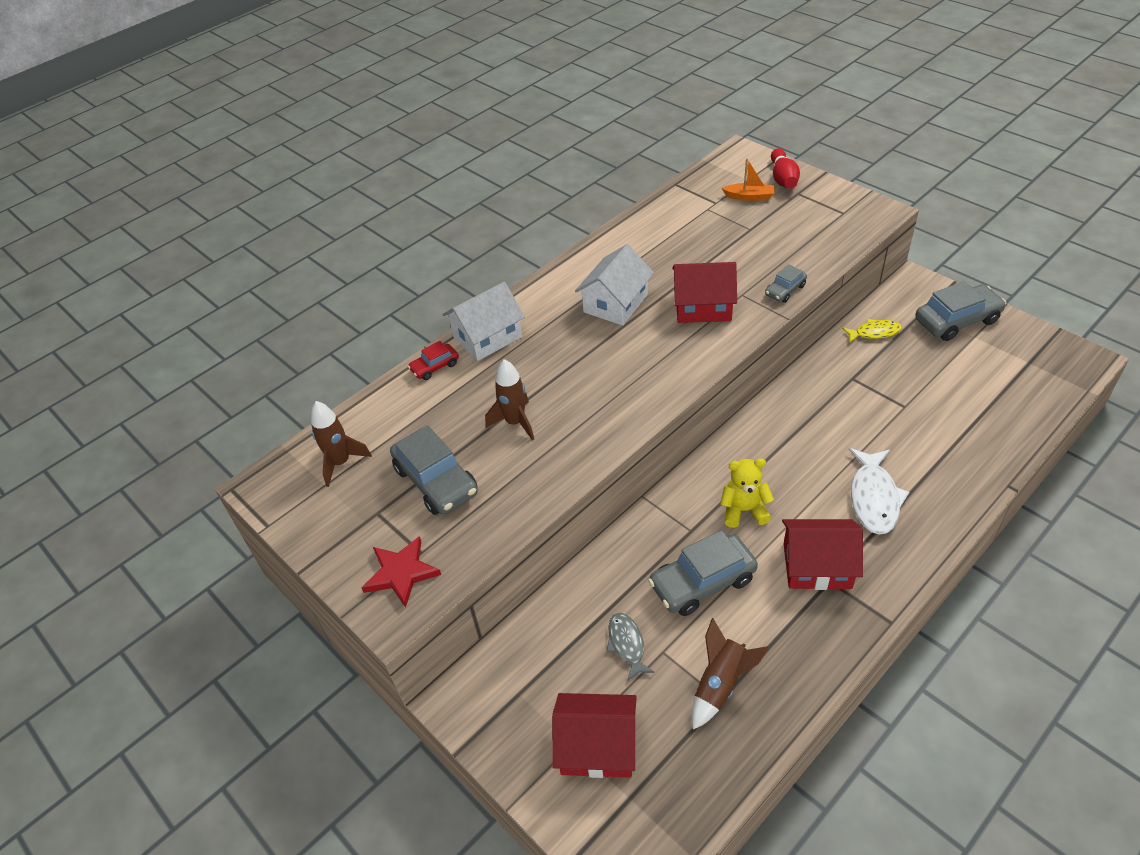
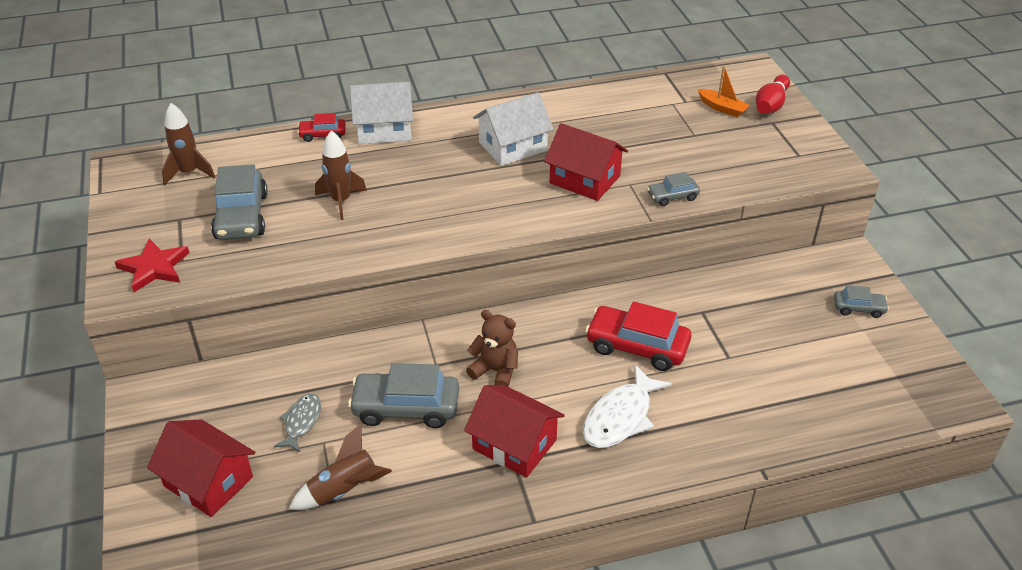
camera: 25 degrees right, 5 degrees down
yellow teddy bear [720,458,774,528] -> brown teddy bear [466,310,518,387]
yellow fish [842,319,902,342] -> none
grey car [915,281,1006,341] -> grey car [834,285,889,318], size x0.53
none -> red car [585,302,691,371]

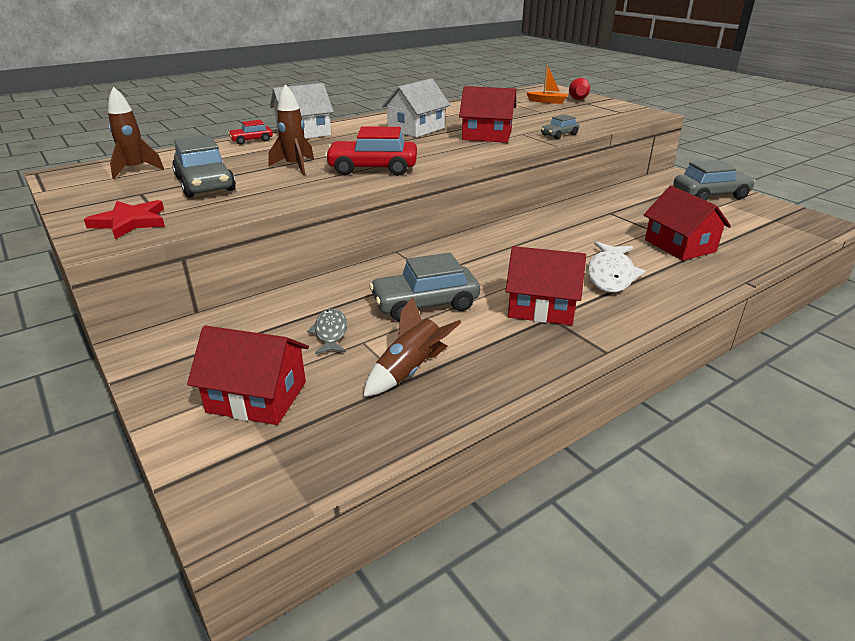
camera: 20 degrees left, 10 degrees down
brown teddy bear [466,310,518,387] -> none
red car [585,302,691,371] -> red car moved to [325,127,417,176]
grey car [834,285,889,318] -> grey car [673,160,755,201], size x1.89
none -> red house [644,186,731,261]

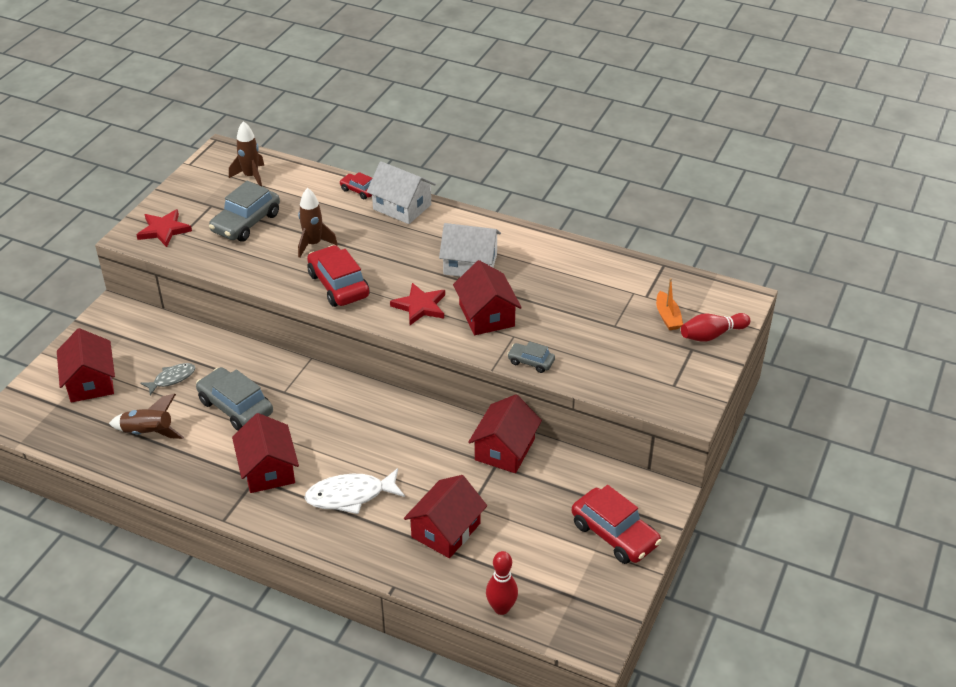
camera: 60 degrees right, 10 degrees up
grey car [673,160,755,201] -> red car [572,485,661,564]
none -> red star [390,283,445,325]
none -> red house [468,394,542,473]
none -> red bowling pin [486,551,518,615]

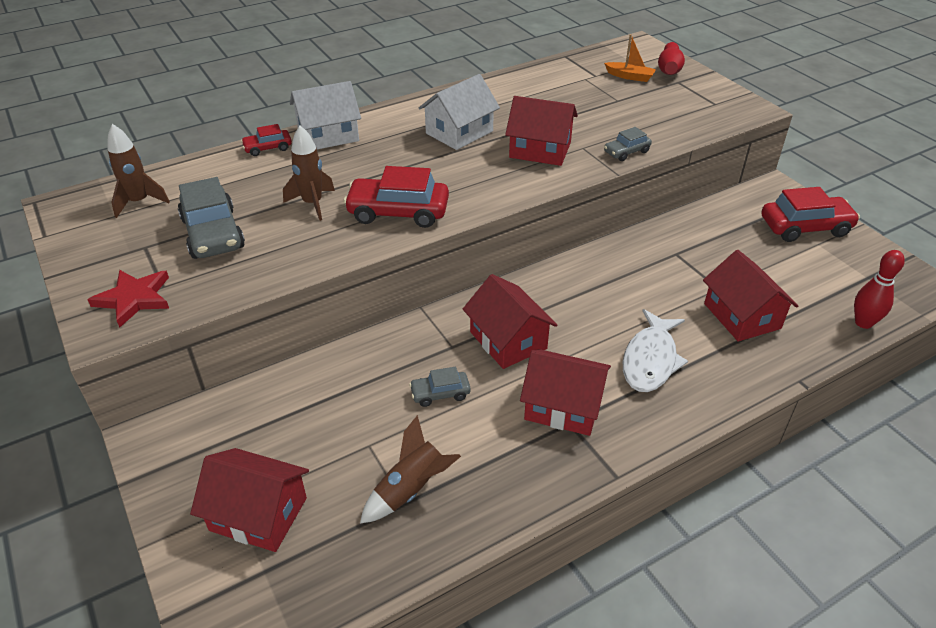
camera: 55 degrees left, 0 degrees up
grey fish [141,363,195,395] -> none
grey car [196,367,273,431] -> grey car [409,367,471,407], size x0.53
red star [390,283,445,325] -> none
red house [468,394,542,473] -> red house moved to [463,274,557,369]

